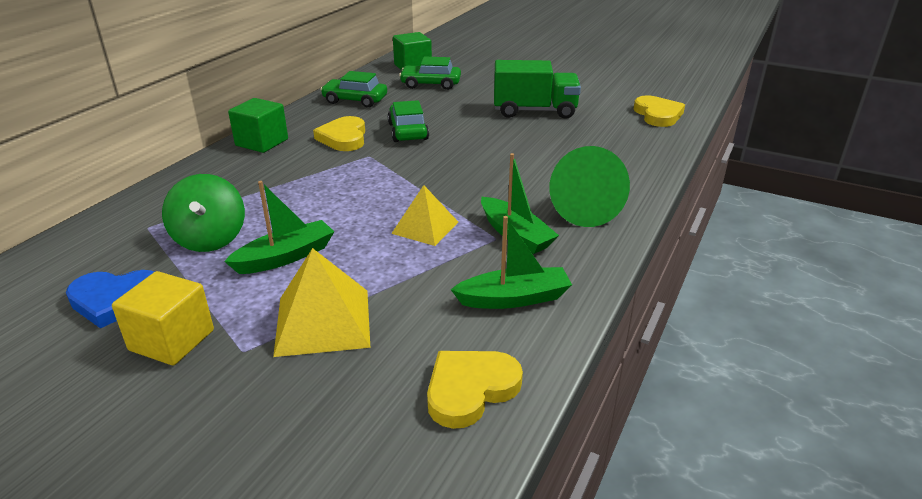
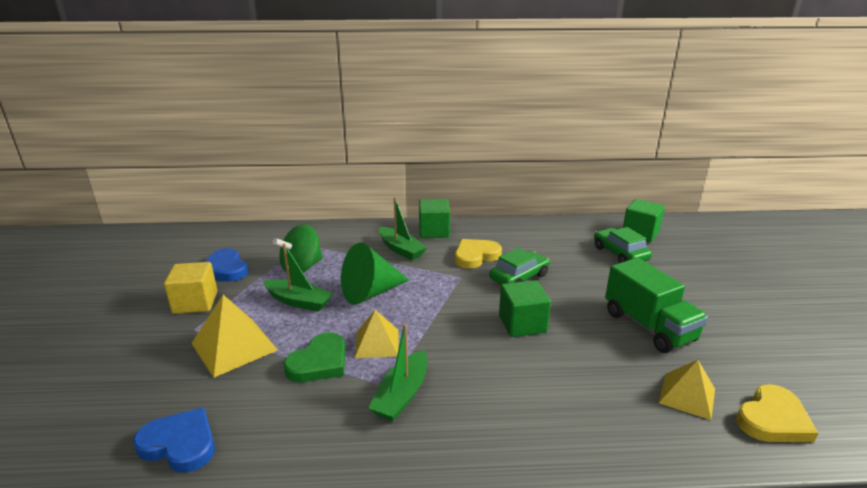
camera: 60 degrees right, 5 degrees down
green car [320,71,387,108] -> none
yellow heart [427,351,523,429] -> blue heart [133,407,215,473]
green boat [451,216,572,309] -> green boat moved to [378,197,427,260]
green cone [550,146,630,227] -> green cone moved to [341,243,409,305]
none -> green heart [283,332,345,382]
none -> green cube [499,280,551,337]
none -> yellow pyramid [659,360,715,420]

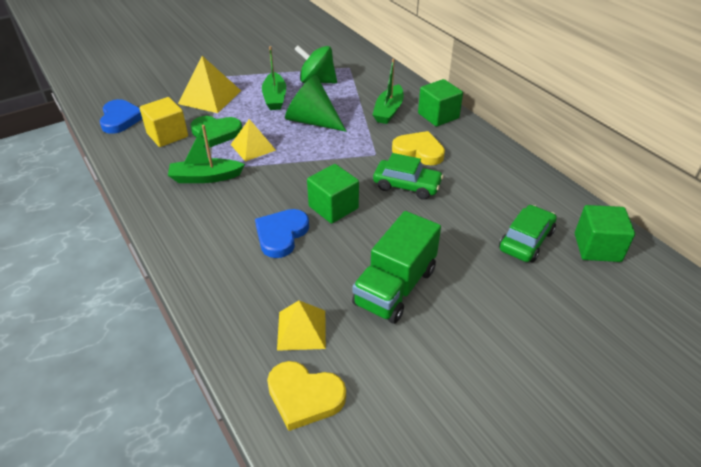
camera: 60 degrees right, 15 degrees up
yellow cube [164,262,218,314] -> yellow cube moved to [139,97,188,147]
blue heart [205,248,248,281] -> blue heart moved to [255,209,309,258]

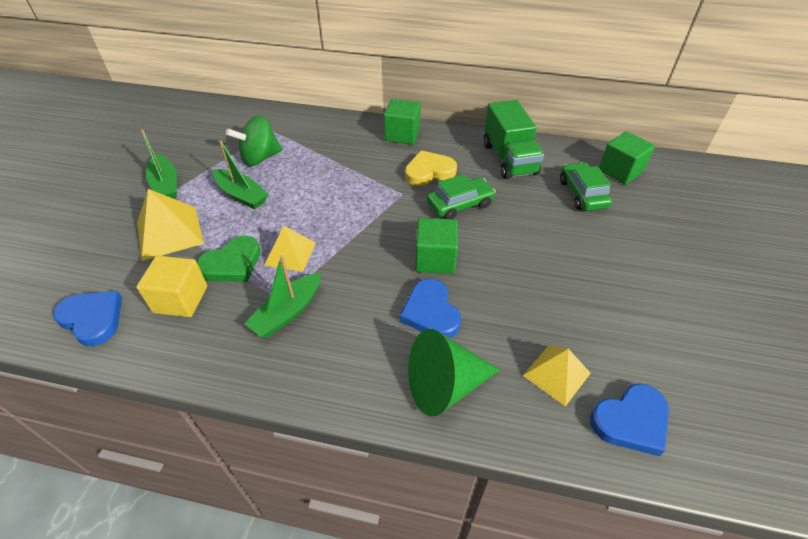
camera: 45 degrees left, 5 degrees up
yellow heart [267,361,346,431] -> blue heart [590,383,669,456]
green cone [285,75,346,132] -> green cone moved to [408,329,500,417]
green truck [352,211,441,324] -> green truck moved to [484,100,544,179]
green boat [372,59,404,124] -> green boat moved to [140,129,177,199]

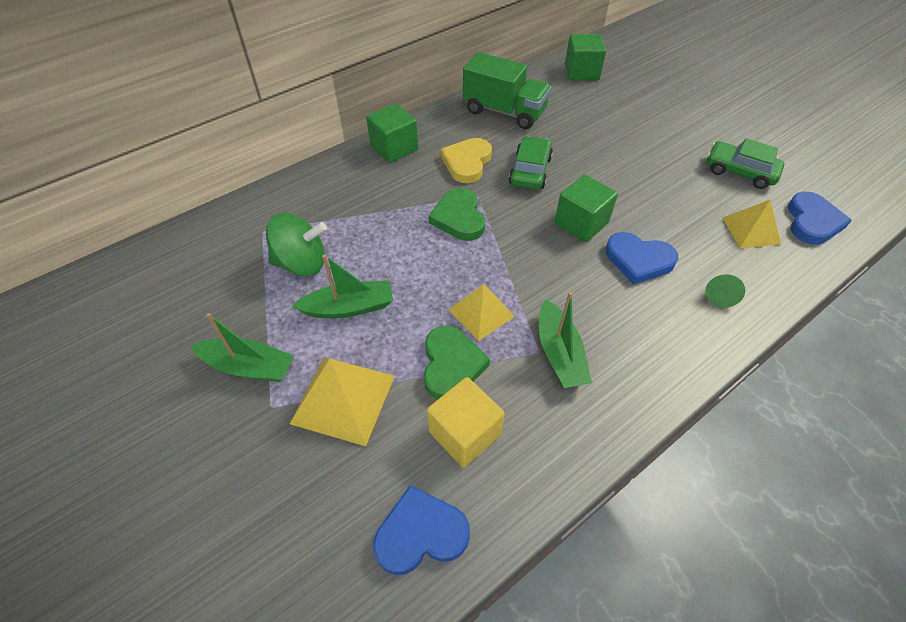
camera: 50 degrees left, 5 degrees up
green spinning top [226,115,282,166] -> green spinning top turned 105 degrees counterclockwise [266,213,327,276]
green cone [408,329,500,417] -> green cone [705,274,745,308], size x0.46
green car [560,162,612,211] -> green car moved to [707,138,784,189]
none -> green heart [429,188,485,241]

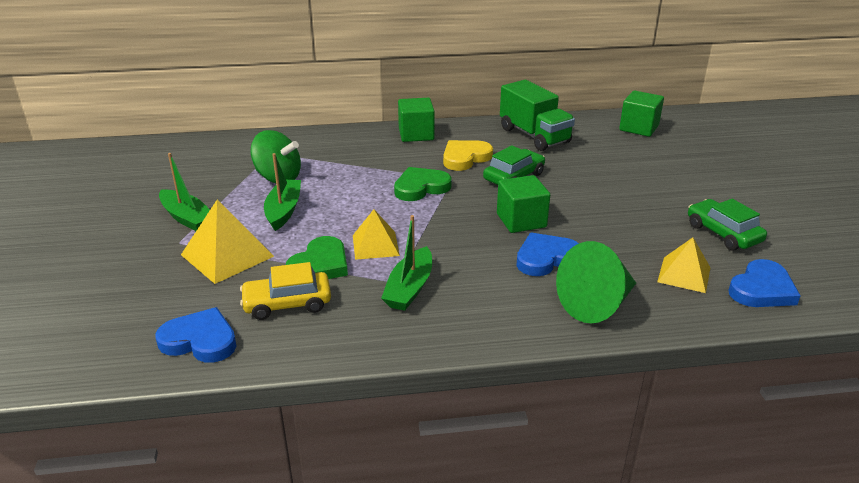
camera: 30 degrees right, 20 degrees down
green boat [292,255,393,318] -> green boat turned 105 degrees counterclockwise [264,153,301,231]
yellow cube [427,377,505,468] -> yellow car [240,262,331,320]
green heart [429,188,485,241] -> green heart turned 45 degrees clockwise [394,167,452,201]
blue heart [606,232,678,284] -> blue heart turned 105 degrees clockwise [516,233,579,276]
green cone [705,274,745,308] -> green cone [556,241,636,324], size x2.16

